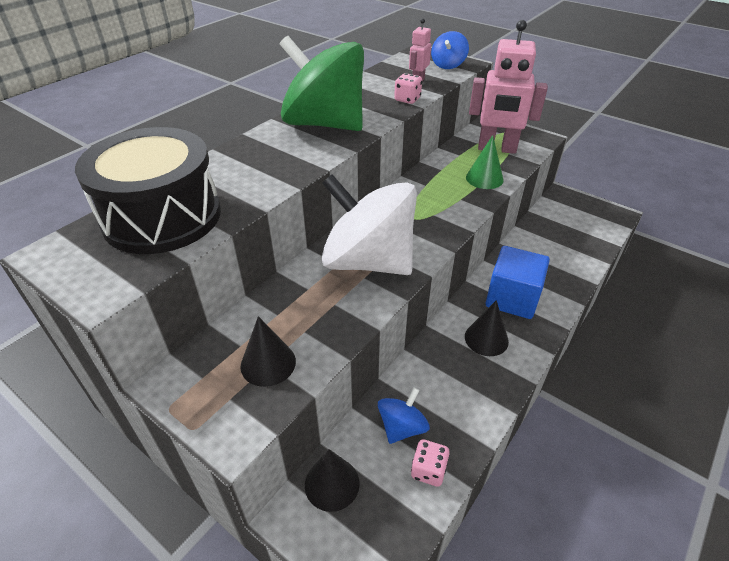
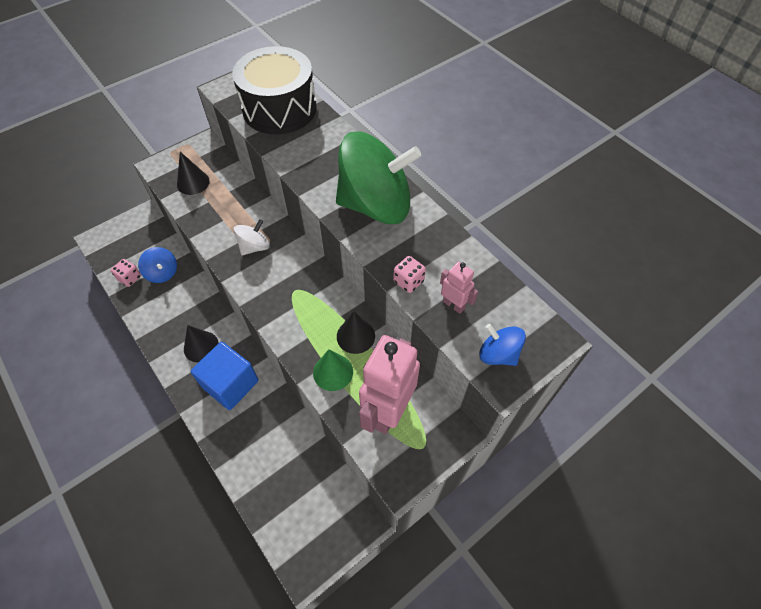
camera: 105 degrees right, 15 degrees up
green spinning top [280,36,364,131] -> green spinning top turned 45 degrees clockwise [336,131,421,224]
black cone [305,449,360,512] -> black cone moved to [337,311,375,354]
white spinning top [322,174,417,275] -> white spinning top [233,219,270,255], size x0.44

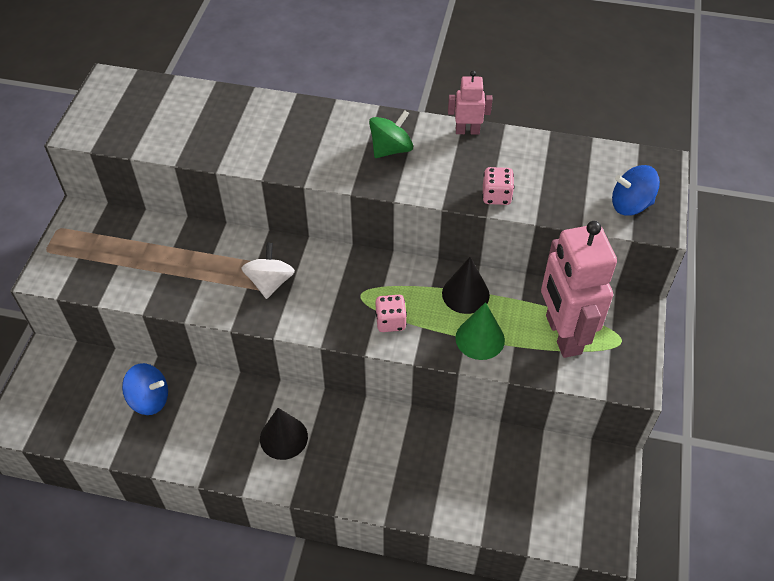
camera: 40 degrees left, 5 degrees down
pink dice [111,259,141,287] -> pink dice moved to [375,295,407,332]
black cone [177,152,210,195] -> none
blue cube [191,342,258,410] -> none
black drum [232,46,317,135] -> none
green spinning top [336,131,421,224] -> green spinning top [369,110,413,158], size x0.44
pink robot [440,262,478,314] -> pink robot moved to [448,71,493,135]

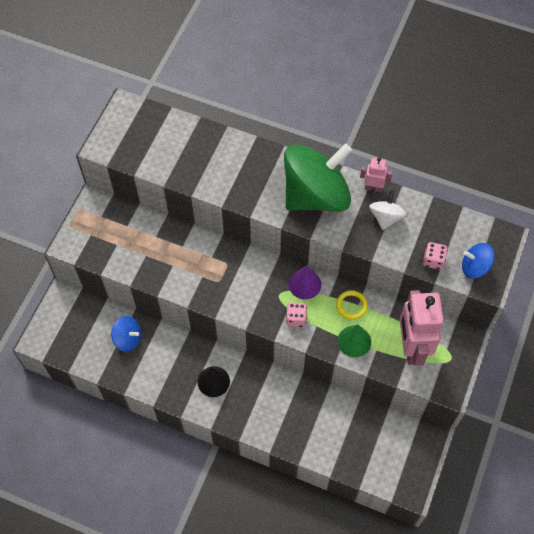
camera: 10 degrees right, 10 degrees up
white spinning top [241,243,295,299] -> white spinning top moved to [369,191,406,230]
green spinning top [369,110,413,158] -> green spinning top [284,144,352,212], size x2.27
black cone [442,257,490,314] -> yellow ring [336,290,368,320]
pink dice [482,167,514,205] -> pink dice moved to [423,242,448,270]
none -> purple cone [289,266,321,299]

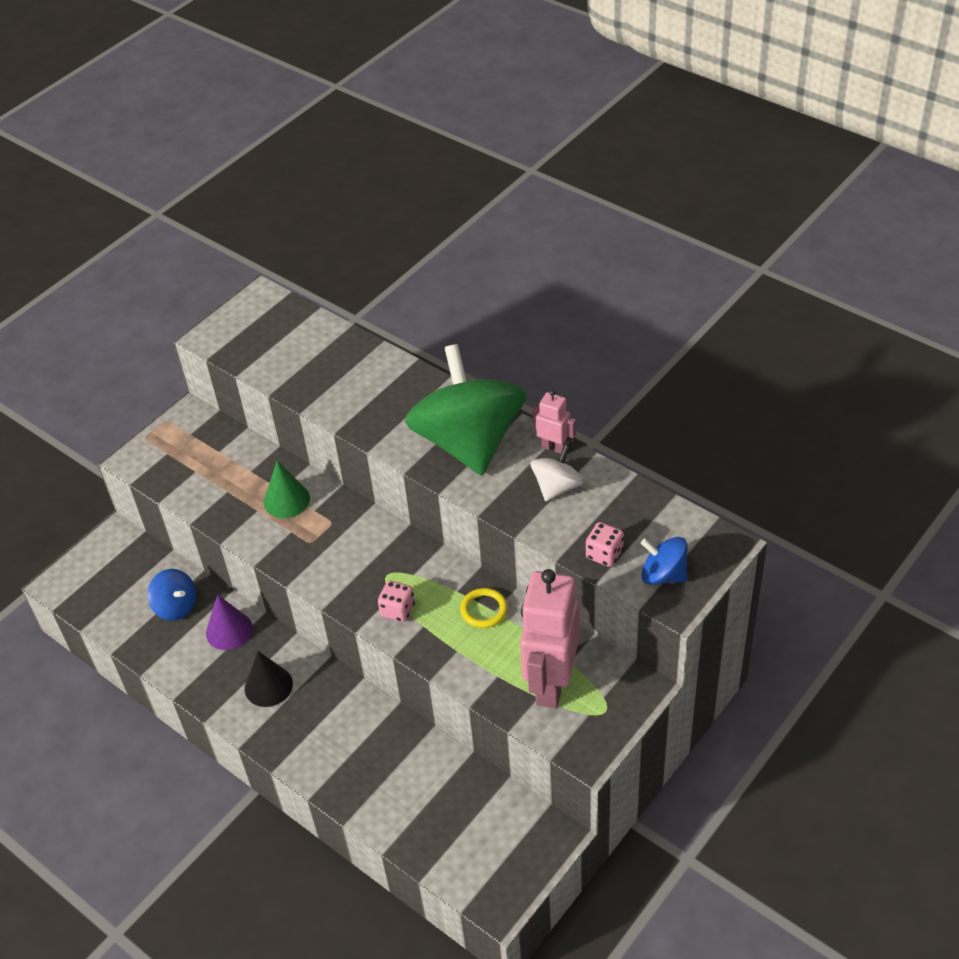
camera: 20 degrees right, 15 degrees down
green spinning top [284,144,352,212] -> green spinning top turned 90 degrees counterclockwise [405,344,527,475]
purple cone [289,266,321,299] -> purple cone moved to [206,595,253,650]
green cone [337,325,371,357] -> green cone moved to [264,461,310,518]

